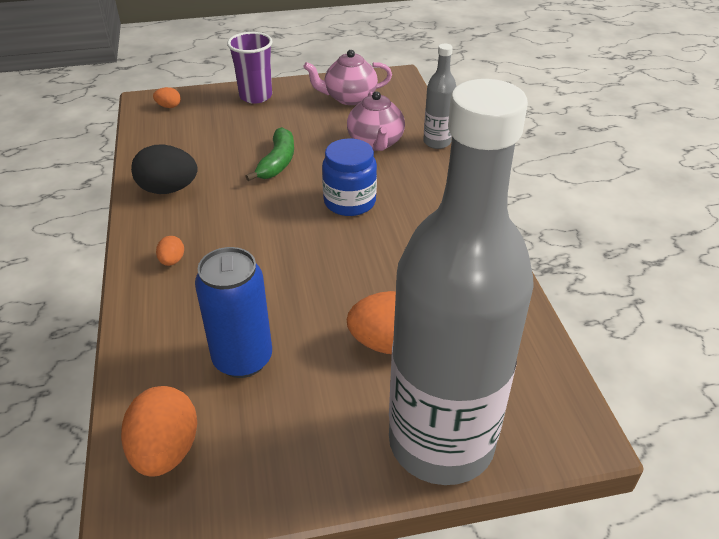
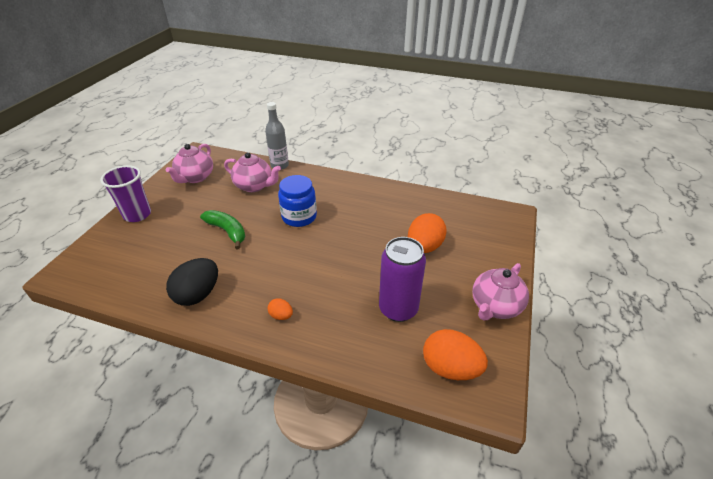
camera: 60 degrees left, 0 degrees up
orange egg [153,87,181,108] -> none
blue can [195,247,272,378] -> purple can [379,237,426,322]
grey bottle [389,79,534,485] -> none
none -> pink teapot [472,263,529,320]

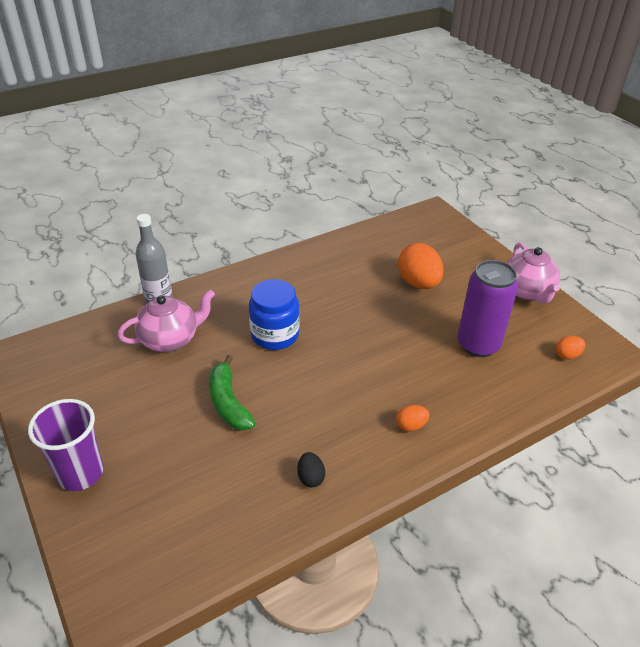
camera: 50 degrees left, 0 degrees up
pink teapot [166,144,213,183] -> none
black egg [166,258,218,306] -> black egg [298,452,325,487], size x0.49
green banana [200,210,245,249] -> green banana turned 105 degrees counterclockwise [209,355,256,431]
orange egg [423,329,488,380] -> orange egg [556,336,585,360], size x0.49

